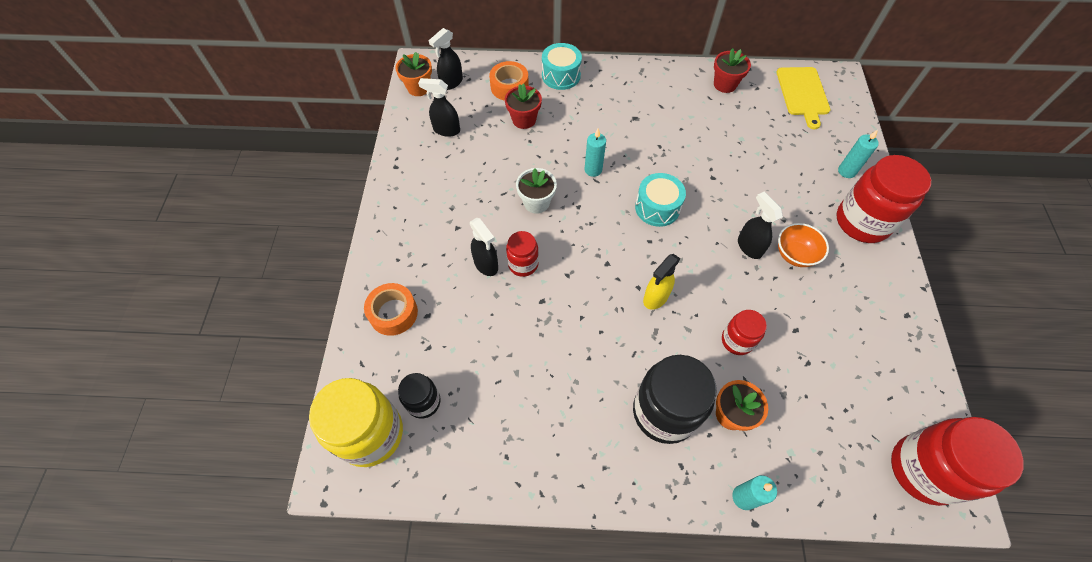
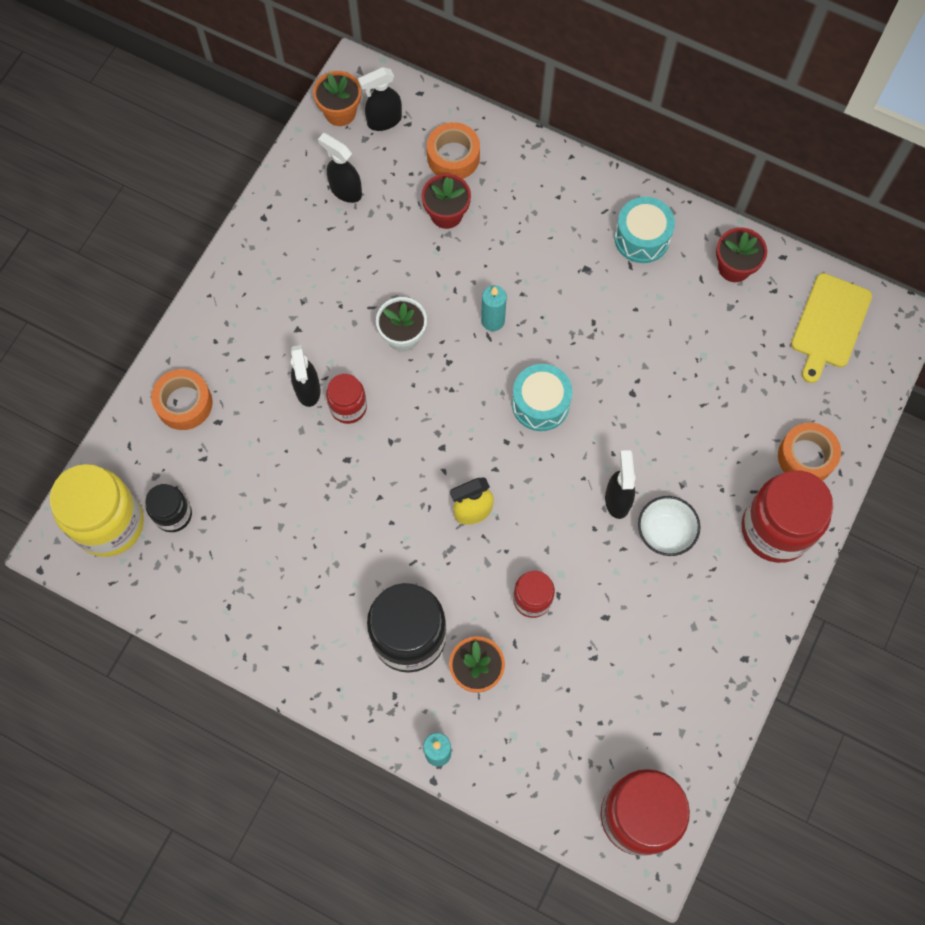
camera: 25 degrees right, 10 degrees up
turquoise drum [542,43,582,90] -> turquoise drum moved to [614,197,675,263]
orange bowl [778,223,829,267] -> white bowl [638,496,701,556]
turquoise candle [838,130,879,178] -> orange tape [778,423,841,481]

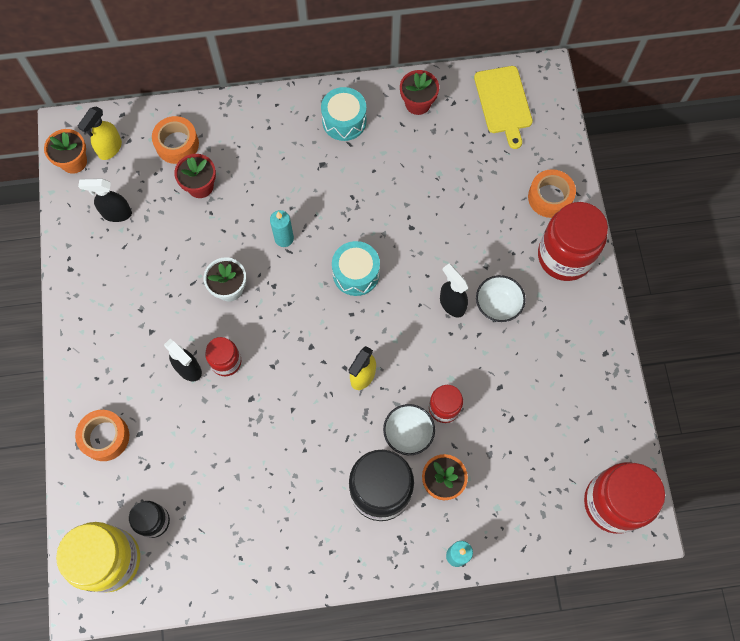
camera: 35 degrees left, 0 degrees up
black spray bottle [358,67,402,131] -> yellow spray bottle [78,106,122,160]
none -> white bowl [383,404,435,455]

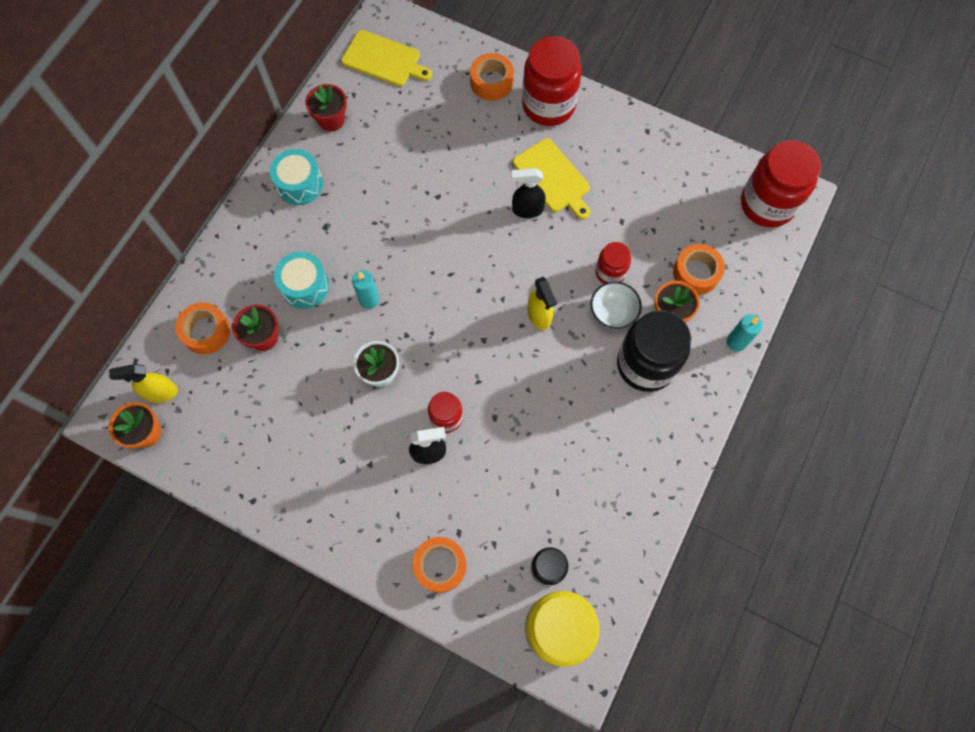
camera: 55 degrees left, 0 degrees up
yellow spray bottle [78,106,122,160] -> yellow spray bottle turned 105 degrees clockwise [109,364,178,403]
black spray bottle [78,178,132,222] -> none
turquoise drum [332,241,380,296] -> turquoise drum moved to [274,252,329,309]
white bowl [476,275,526,322] -> yellow cutting board [513,138,590,219]
none -> orange tape [673,244,725,295]

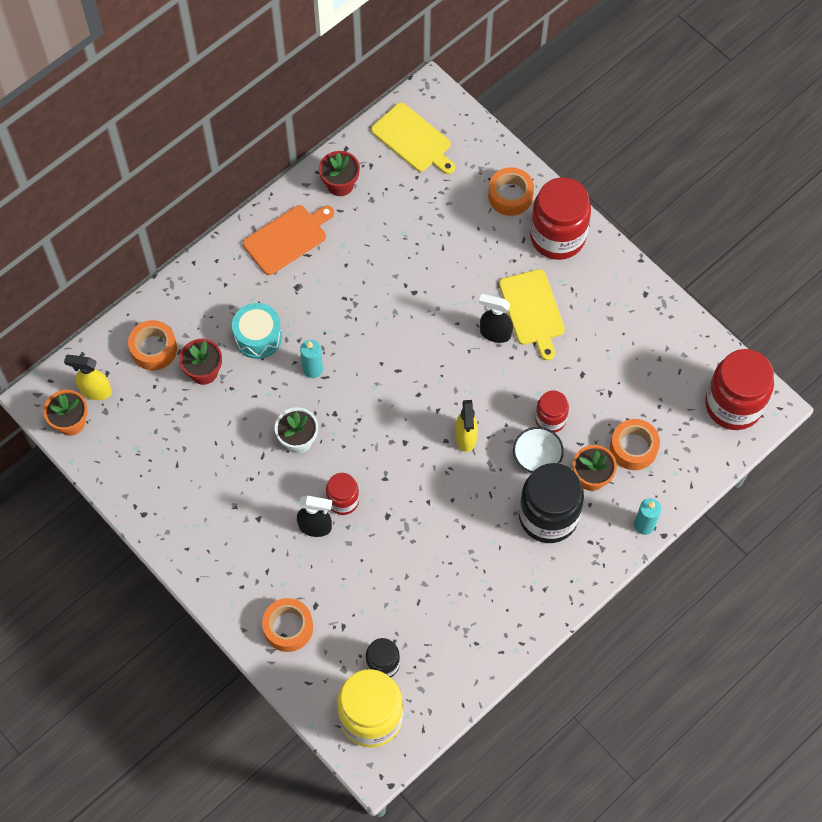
camera: 20 degrees right, 5 degrees down
turquoise drum [270,149,323,205] -> orange cutting board [243,205,334,275]

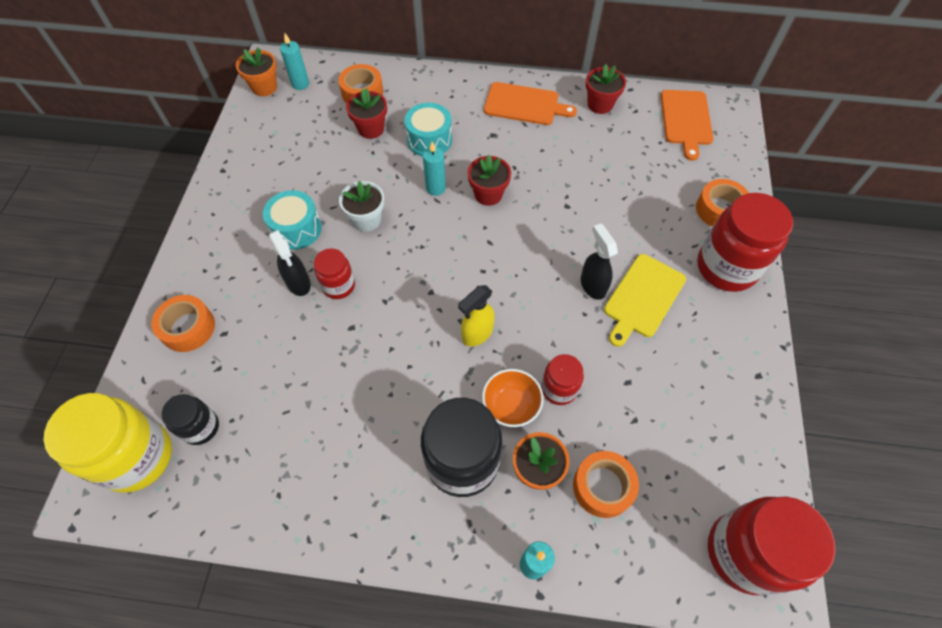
camera: 50 degrees right, 5 degrees down
yellow spray bottle [64,355,112,400] -> turquoise candle [280,33,309,90]
yellow cutting board [371,103,455,174] -> orange cutting board [661,90,713,161]
white bowl [513,427,564,473] -> orange bowl [482,369,544,427]
none -> turquoise drum [263,190,322,250]
none -> red flower pot [467,155,511,206]

